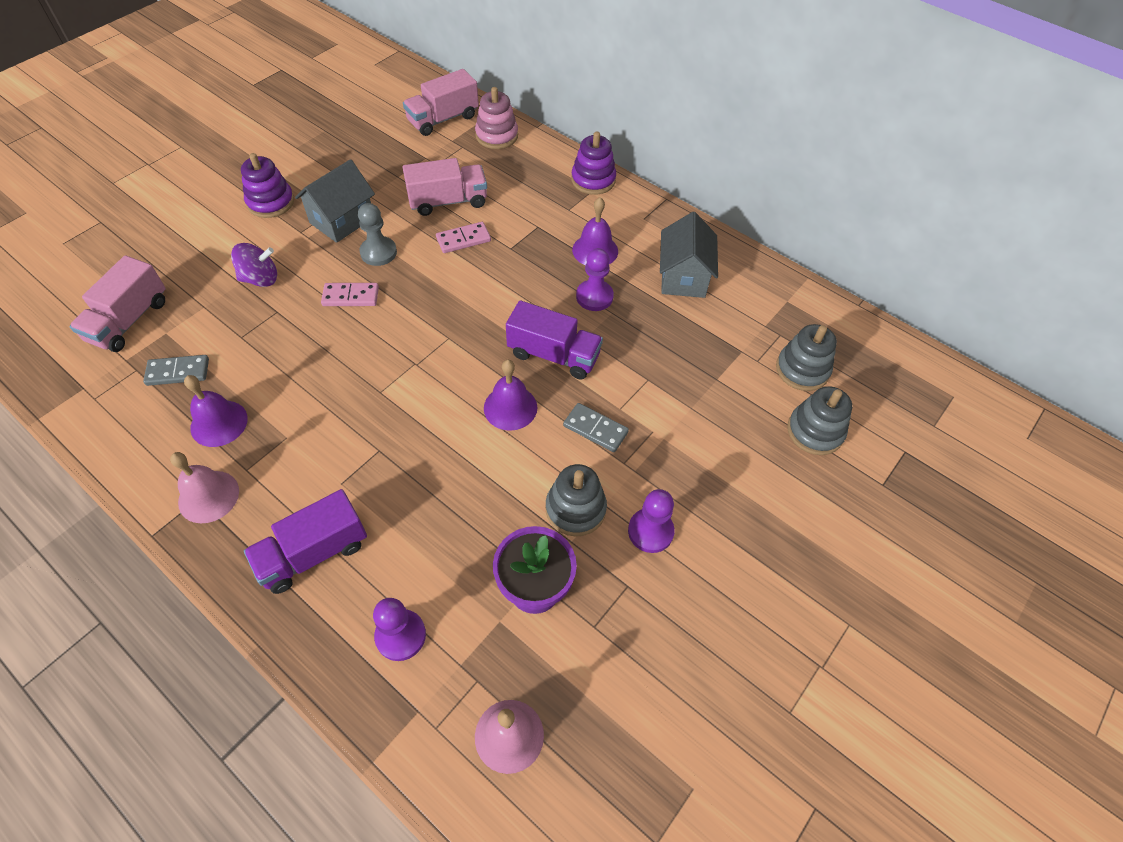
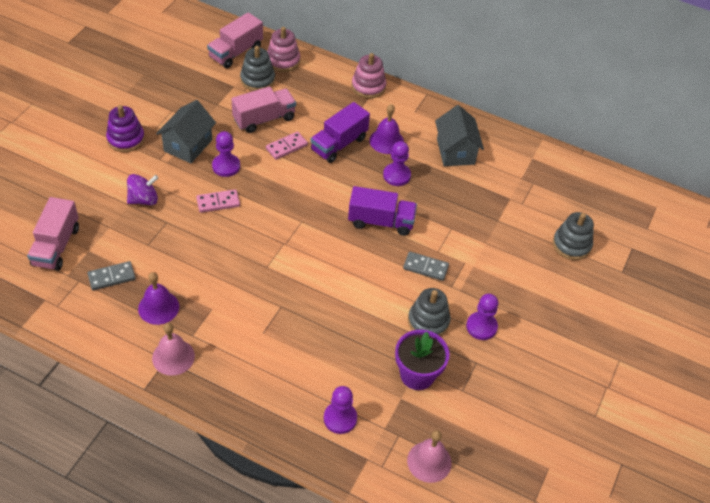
camera: 15 degrees left, 5 degrees down
purple truck [244,489,367,594] -> purple truck moved to [310,102,370,163]
grey pawn [358,203,397,266] -> purple pawn [212,131,240,177]
purple bell [484,360,537,431] -> none
purple stacking toy [571,131,616,195] -> pink stacking toy [352,53,386,99]
grey stacking toy [776,324,837,391] -> grey stacking toy moved to [240,46,275,91]

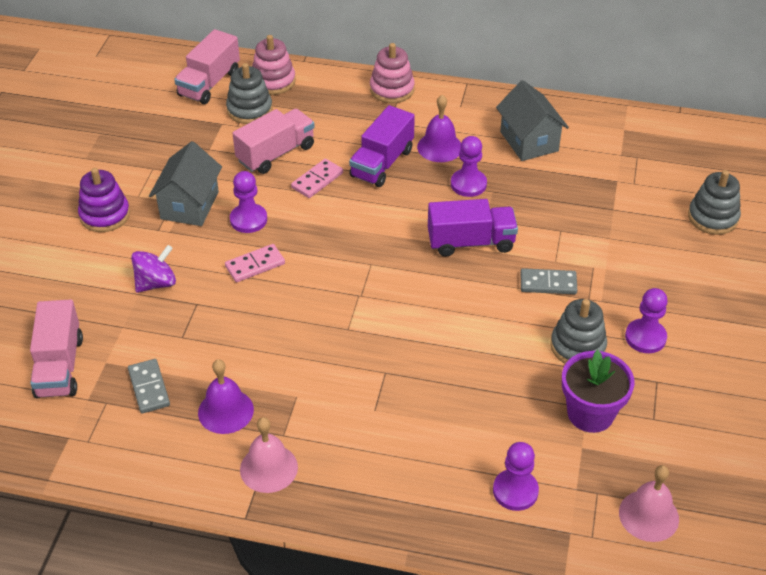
camera: 10 degrees left, 5 degrees down
grey domino [88,261,136,290] -> grey domino turned 75 degrees counterclockwise [128,359,170,414]

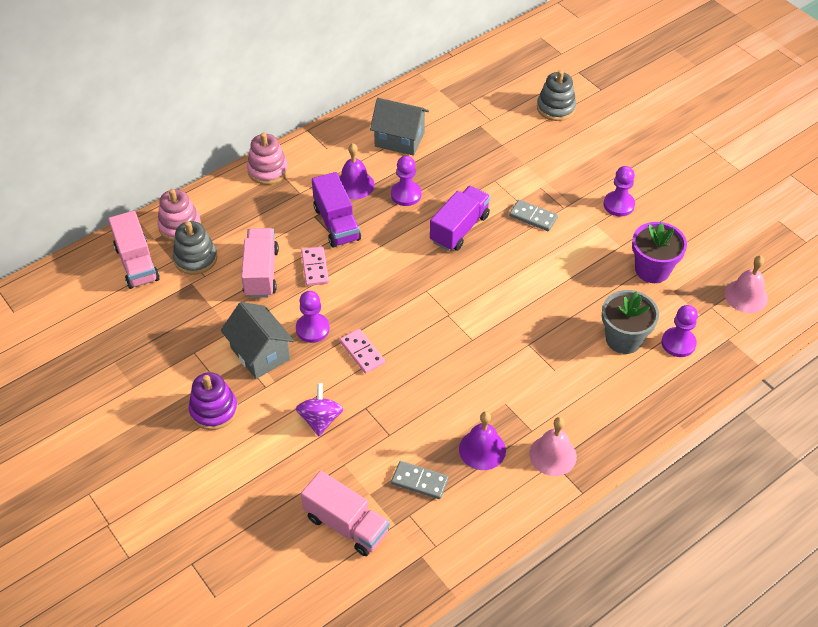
camera: 50 degrees left, 5 degrees up
pink domino [225,244,285,283] -> pink domino turned 45 degrees counterclockwise [340,329,385,374]
grey domino [521,268,577,294] -> grey domino turned 75 degrees clockwise [509,200,558,231]
grey stacking toy [550,299,607,364] -> none
none -> grey flower pot [602,290,659,354]

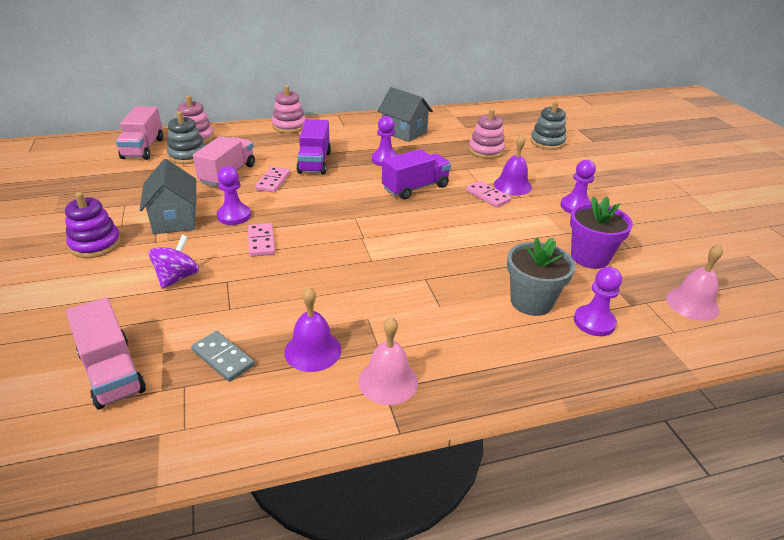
camera: 20 degrees right, 15 degrees down
purple bell [339,143,375,200] -> purple bell moved to [494,135,532,195]
grey domino [509,200,558,231] -> pink domino [466,181,511,207]
none -> pink stacking toy [469,109,505,159]

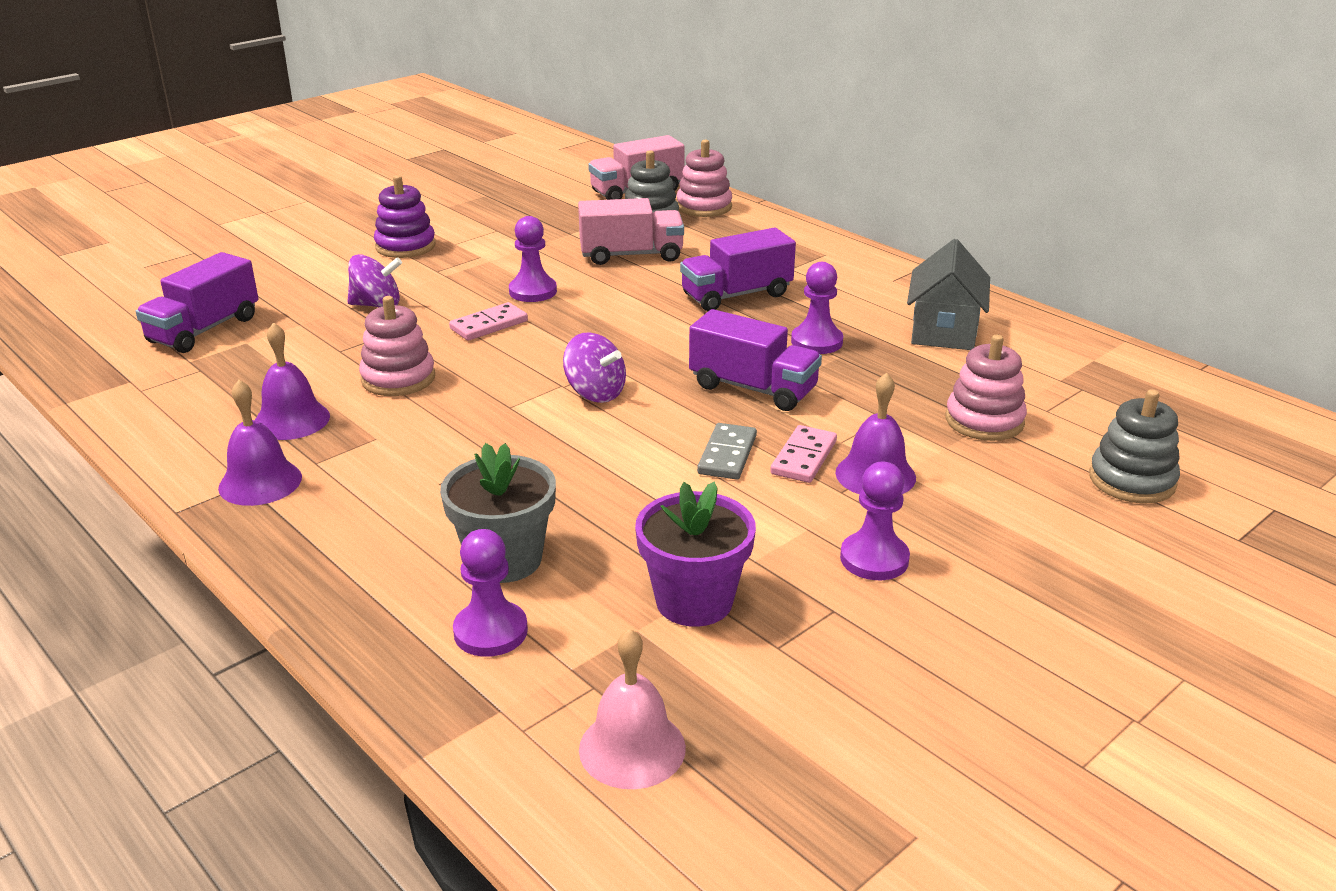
camera: 65 degrees right, 5 degrees down
pink truck [66,297,146,409] -> purple truck [136,252,258,353]
grey house [140,159,196,234] -> none
grey domino [191,331,255,382] -> grey domino moved to [697,423,757,480]
pink domino [255,167,290,192] -> none
pink stacking toy [272,85,306,133] -> pink stacking toy moved to [359,296,435,396]
pink bell [359,317,418,405] -> purple bell [218,380,302,506]
none -> purple spinning top [563,332,626,403]

